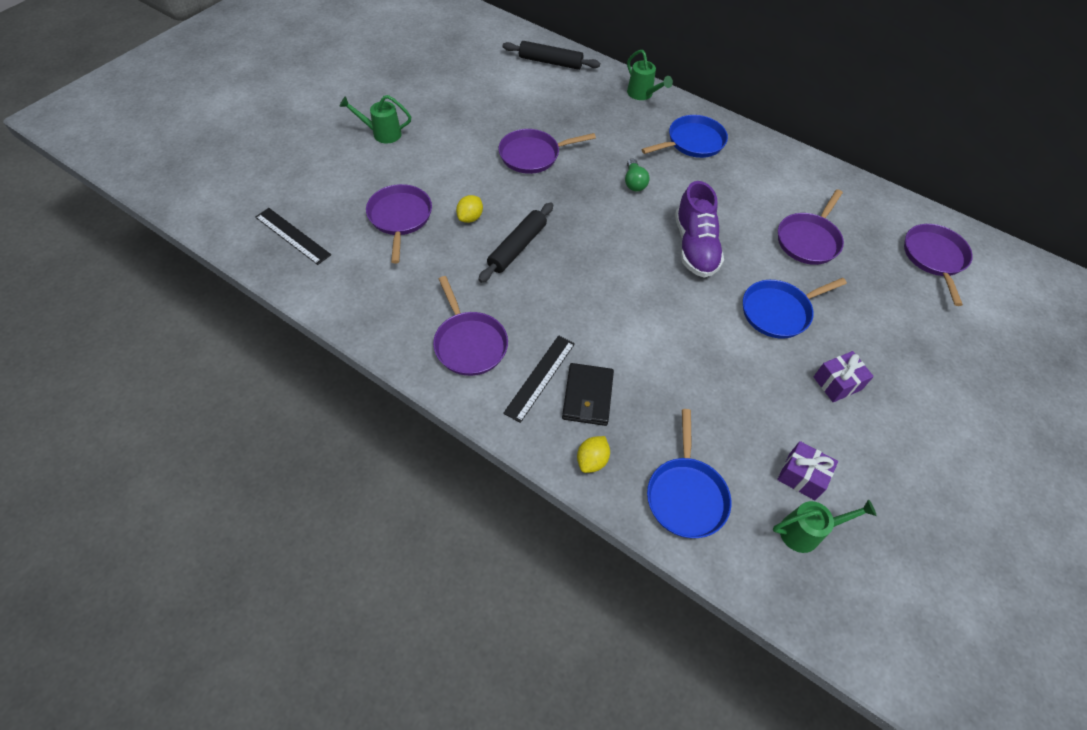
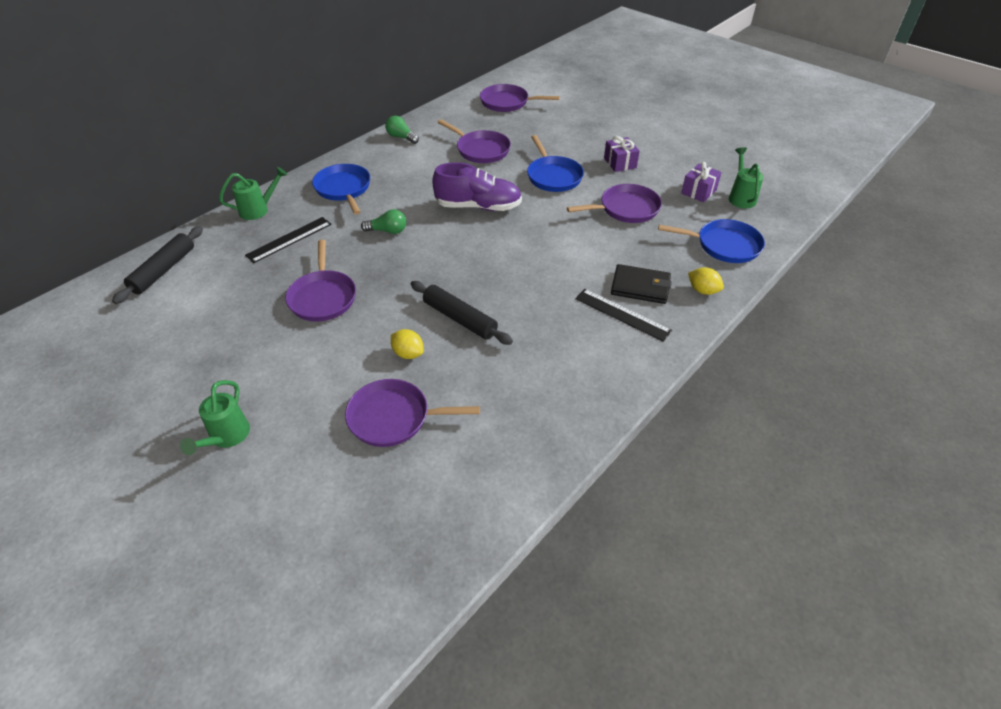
camera: 80 degrees left, 10 degrees down
black ruler [255,208,331,265] -> black ruler moved to [245,217,331,263]
purple pan [433,276,508,376] -> purple pan moved to [567,184,662,223]
none -> green light bulb [385,116,419,144]

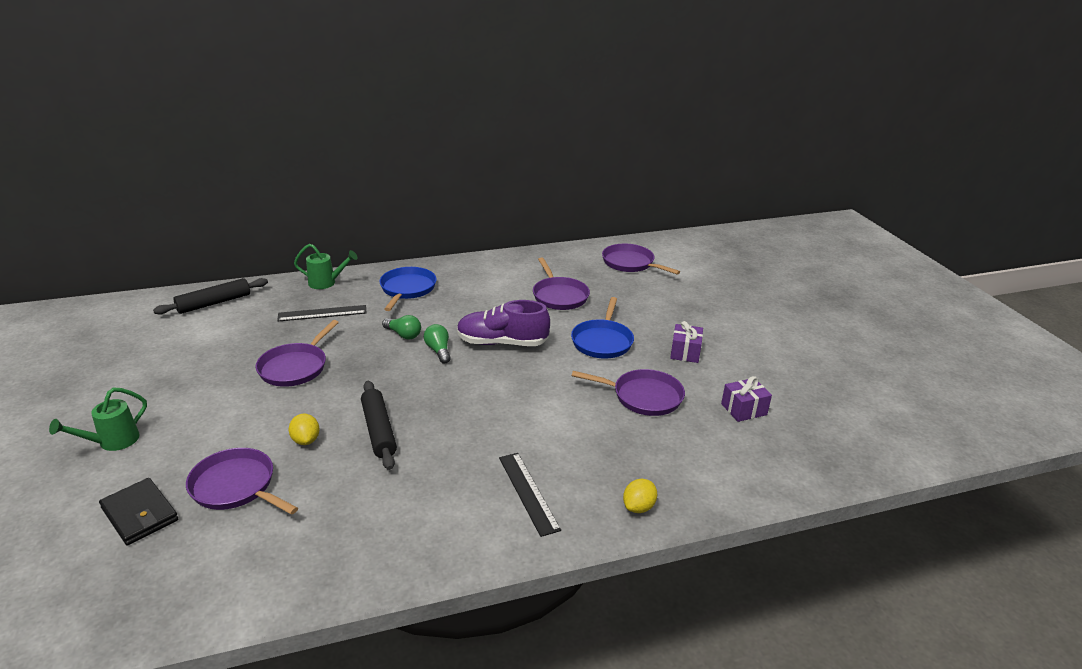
camera: 30 degrees right, 15 degrees down
green light bulb [385,116,419,144] -> green light bulb moved to [424,324,451,364]
purple shoe [432,162,522,211] -> purple shoe turned 150 degrees clockwise [457,300,550,346]
black wallet [611,264,672,304] -> black wallet moved to [99,478,178,545]
blue pan [658,219,765,263] -> none
yellow lemon [688,267,724,295] -> yellow lemon turned 60 degrees clockwise [623,479,657,513]
green watering can [729,147,764,209] -> none

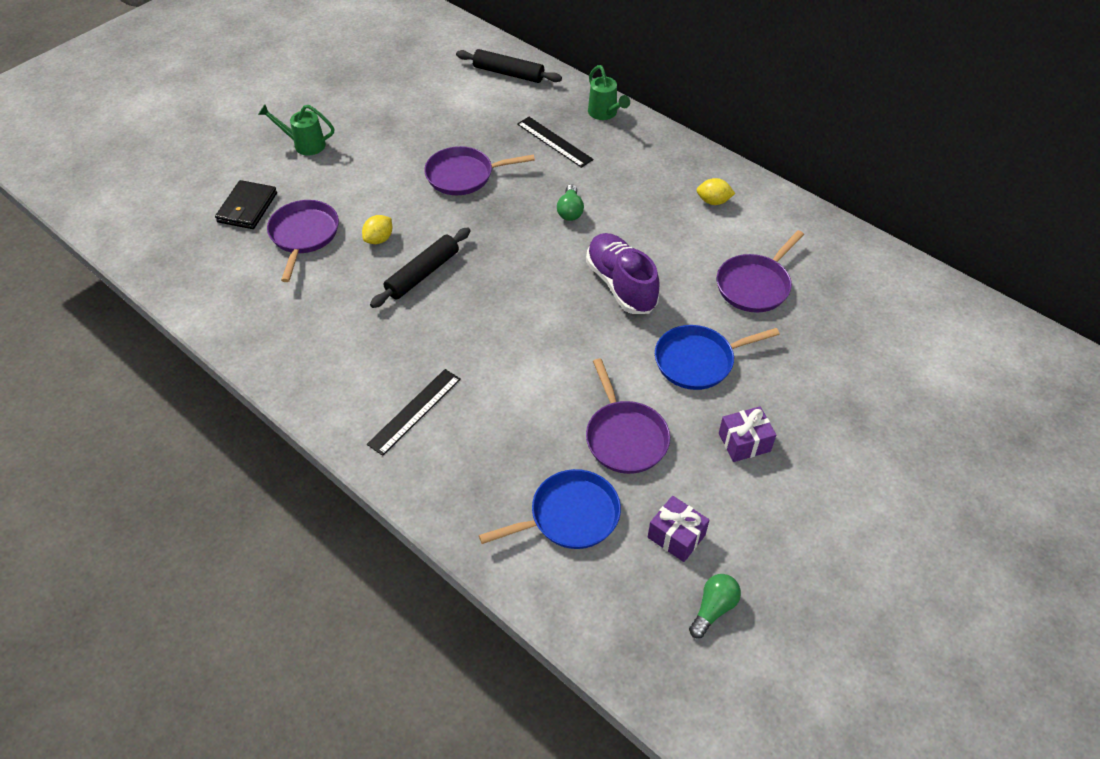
camera: 60 degrees right, 20 degrees up
blue pan [379,267,437,311] -> blue pan moved to [479,469,621,549]
green light bulb [424,324,451,364] -> green light bulb moved to [689,574,741,638]
purple pan [602,244,680,275] -> none
yellow lemon [623,479,657,513] -> yellow lemon moved to [697,178,735,205]

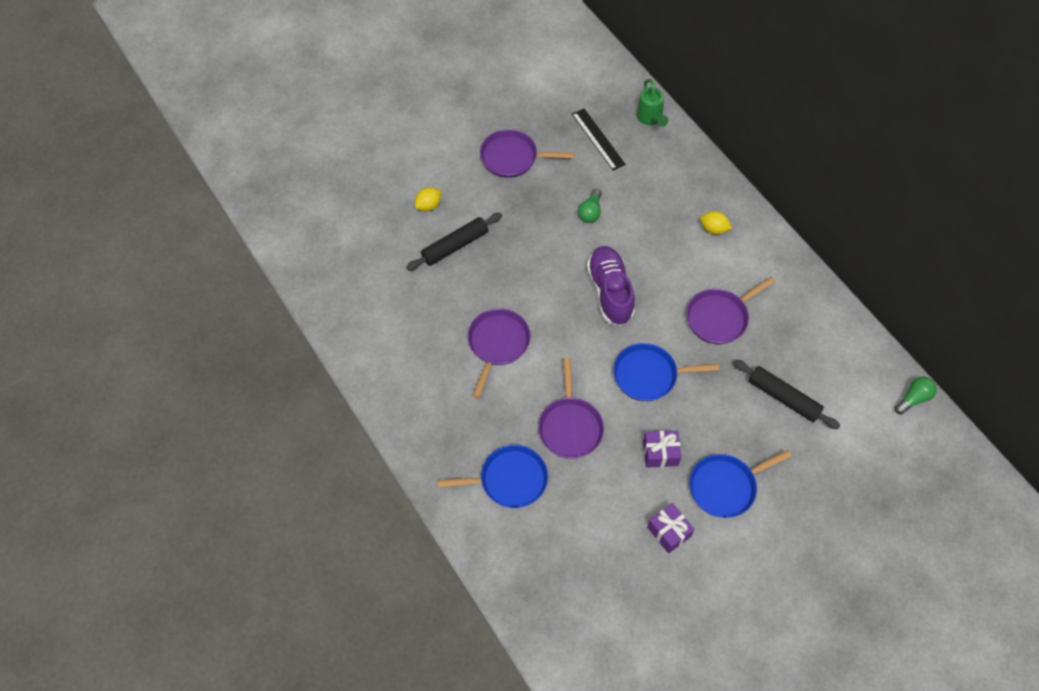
camera: 15 degrees right, 10 degrees up
black wallet [215,180,277,229] -> none
green watering can [258,105,334,155] -> none
purple pan [267,200,339,282] -> purple pan moved to [468,308,530,398]
black ruler [367,369,461,456] -> none
black rolling pin [456,49,562,83] -> black rolling pin moved to [733,360,840,429]
purple gift [648,496,709,562] -> purple gift moved to [647,503,695,553]
green light bulb [689,574,741,638] -> green light bulb moved to [895,377,937,415]
none -> blue pan [689,450,792,518]

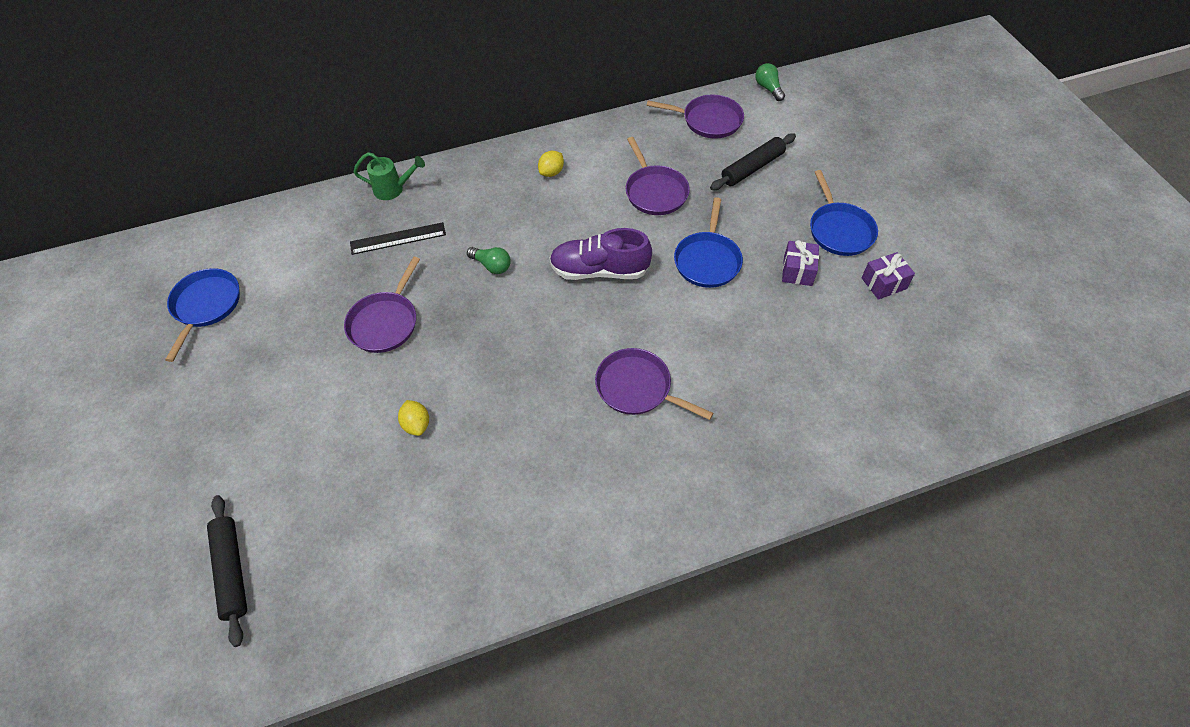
camera: 75 degrees left, 5 degrees down
black rolling pin [406,213,502,271] -> black rolling pin moved to [207,495,247,647]
blue pan [437,445,548,508] -> blue pan moved to [165,268,240,362]
purple pan [538,358,604,459] -> purple pan moved to [647,94,744,139]

